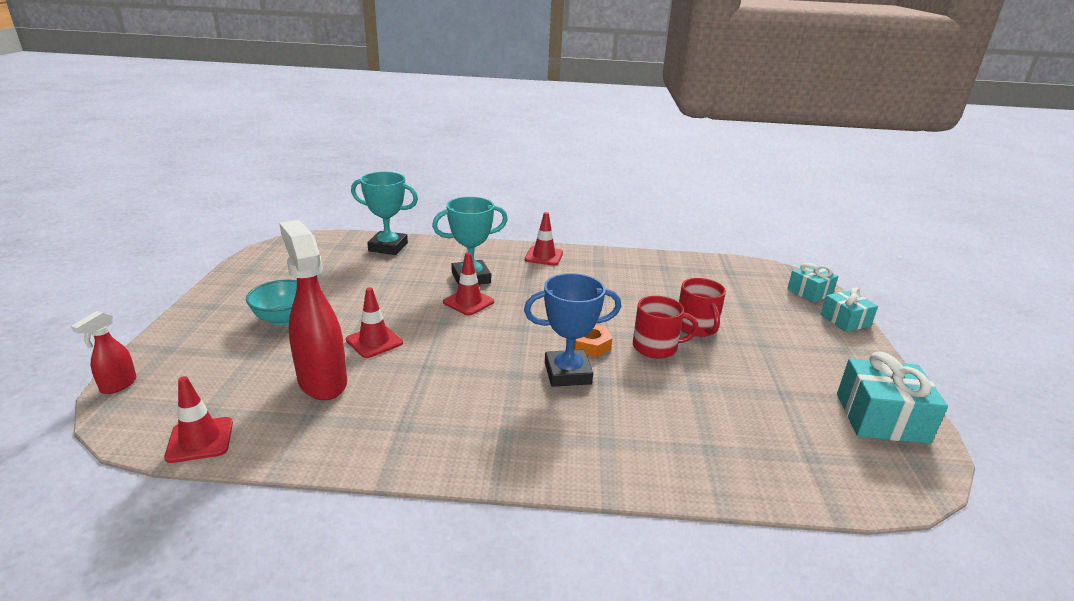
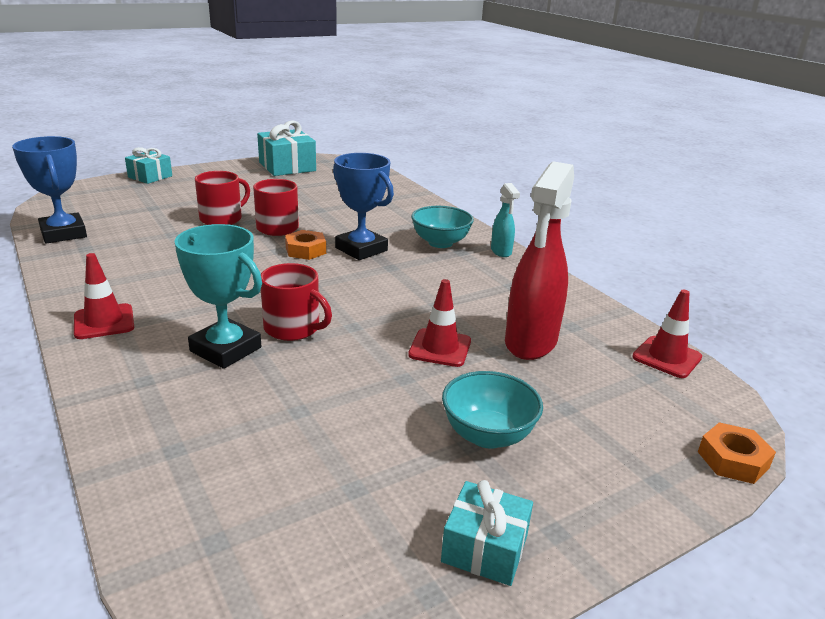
camera: 125 degrees left, 0 degrees up
red spray bottle [71,311,137,394] -> orange nut [698,422,776,484]
turquoise trophy [351,172,418,255] -> none
red traffic cone [443,253,494,316] -> red mug [261,263,332,341]
turquoise gift [787,263,839,303] -> turquoise gift moved to [441,480,533,586]
none -> blue trophy [12,136,87,244]
none -> turquoise bowl [411,206,474,248]
none -> turquoise spray bottle [491,183,520,257]

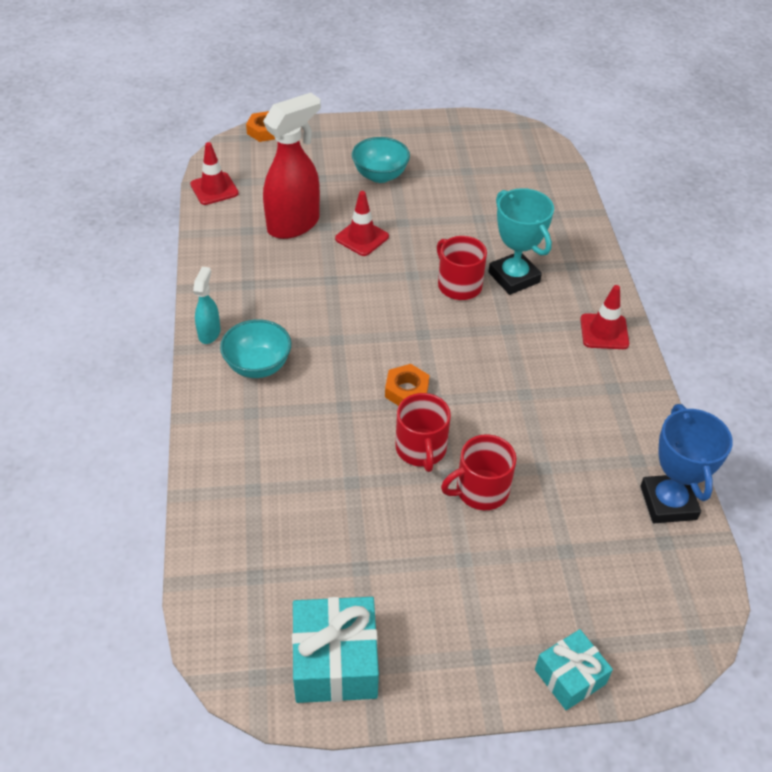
camera: 155 degrees left, 20 degrees up
blue trophy [333,153,394,260] -> none
turquoise gift [441,480,533,586] -> none

